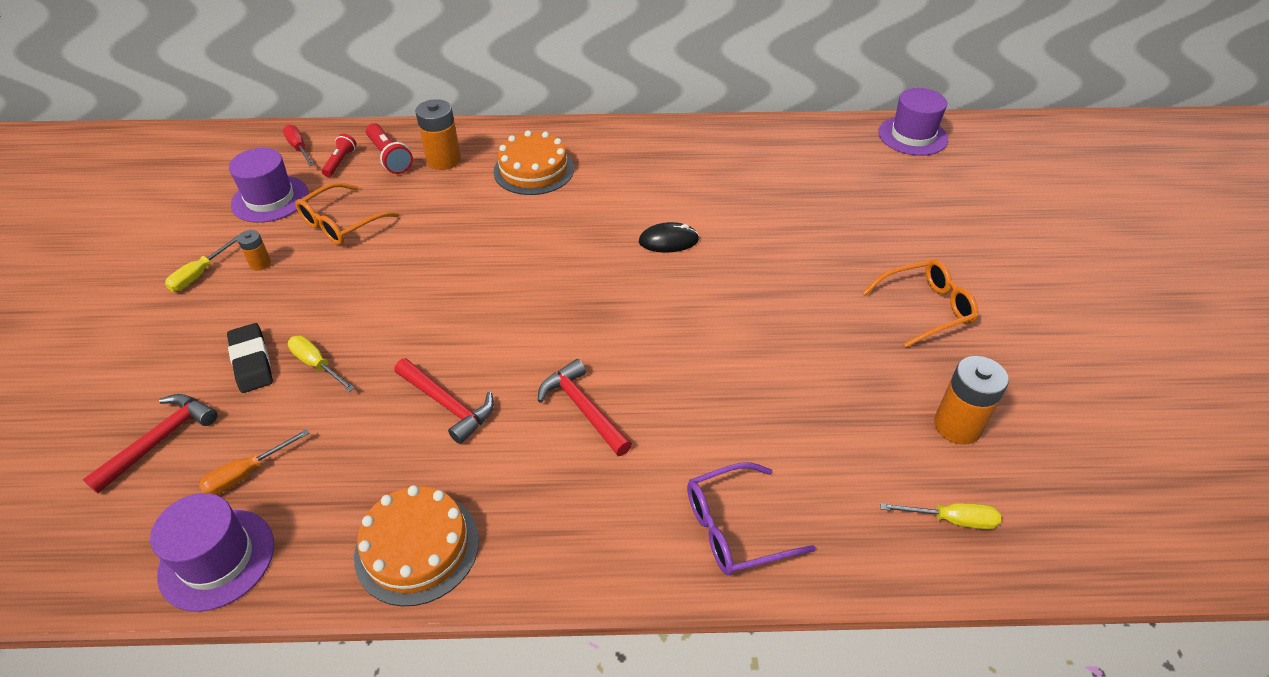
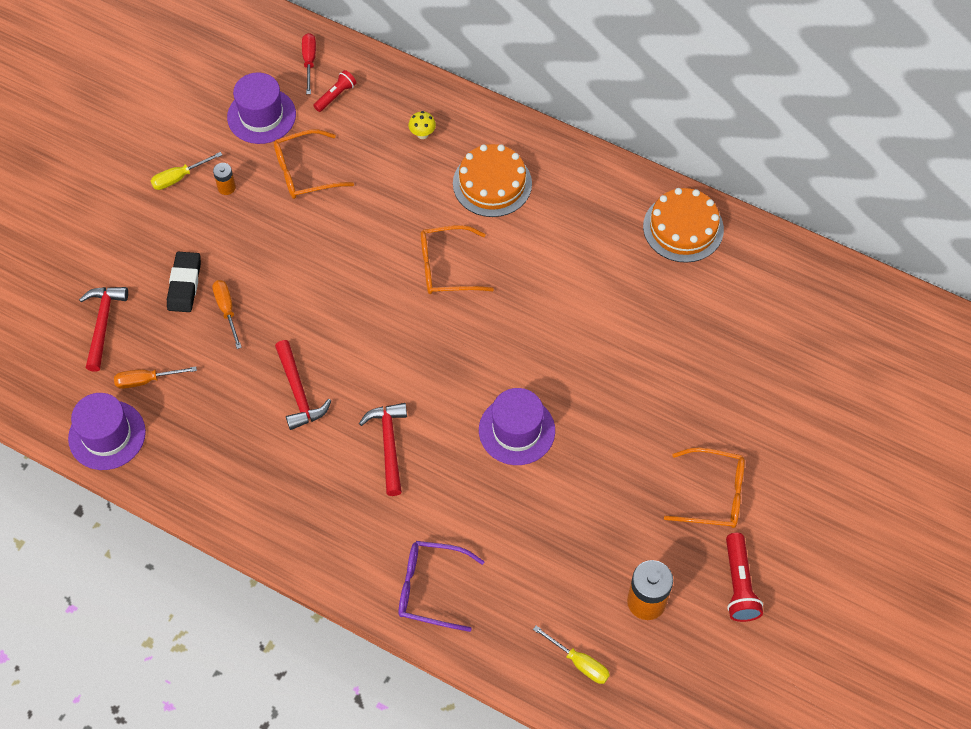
camera: 30 degrees right, 15 degrees up
red hammer [83,394,217,493] -> red hammer turned 60 degrees counterclockwise [79,287,128,372]
yellow screwdriver [288,336,355,392] -> orange screwdriver [212,280,242,349]
orange cake [354,485,479,606] -> orange cake moved to [643,188,724,263]
red flashlight [366,123,413,174] -> red flashlight moved to [726,533,763,622]
orange battery [415,99,461,170] -> yellow mushroom [409,111,436,139]
black mouse [639,222,699,252] -> none
purple hat [878,88,948,156] -> purple hat moved to [479,388,555,465]
none -> orange glasses [421,225,494,294]

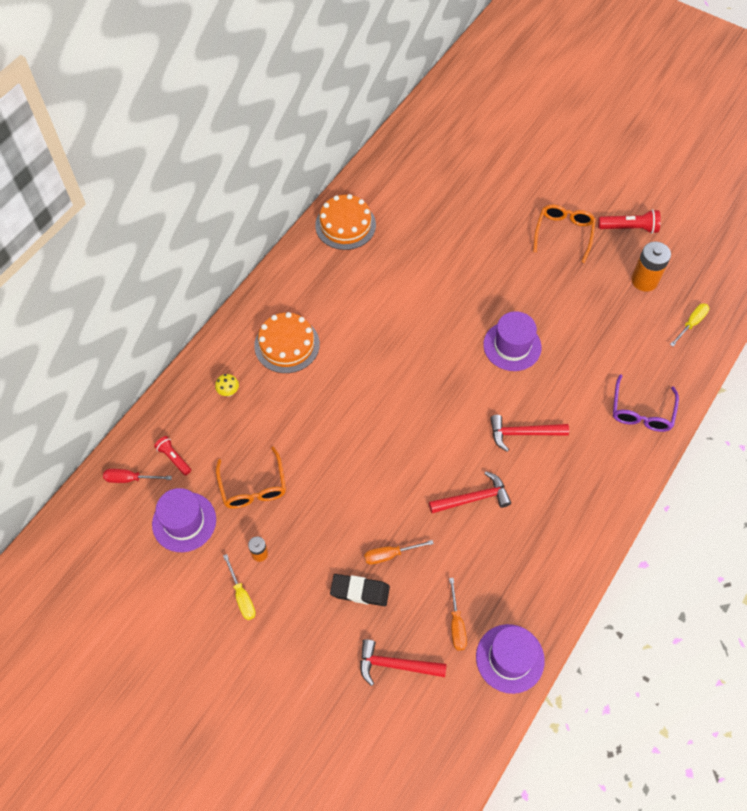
camera: 85 degrees left, 0 degrees up
orange glasses [421,225,494,294] -> none

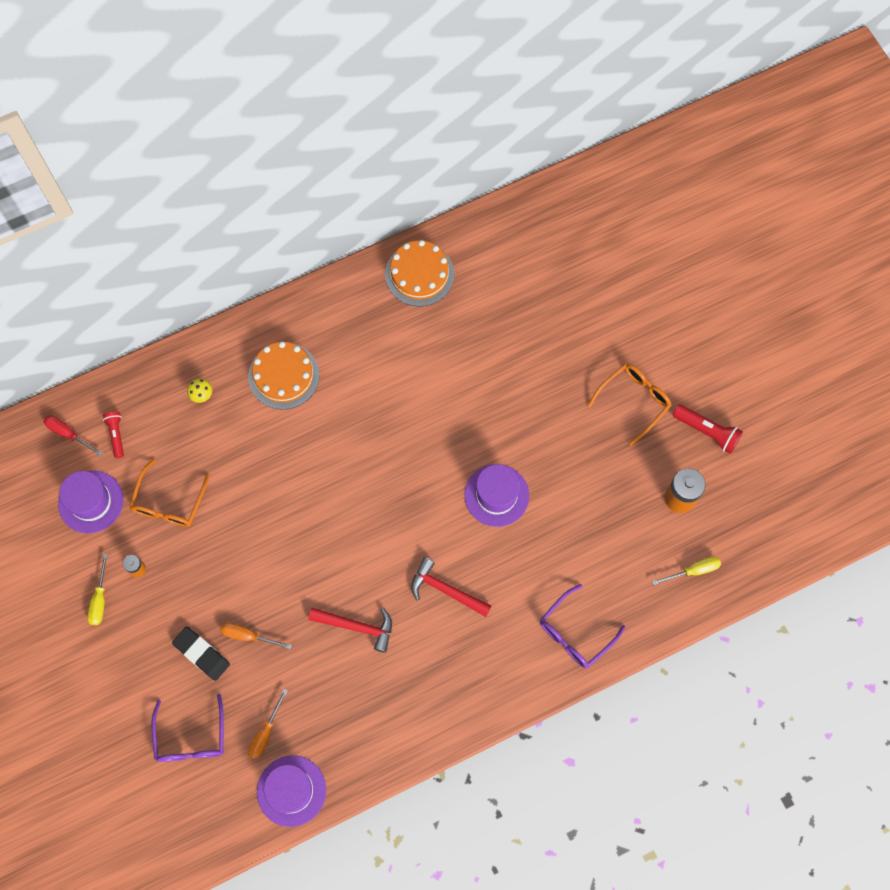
camera: 30 degrees right, 10 degrees up
red hammer [360,639,447,686] -> purple glasses [151,694,224,762]

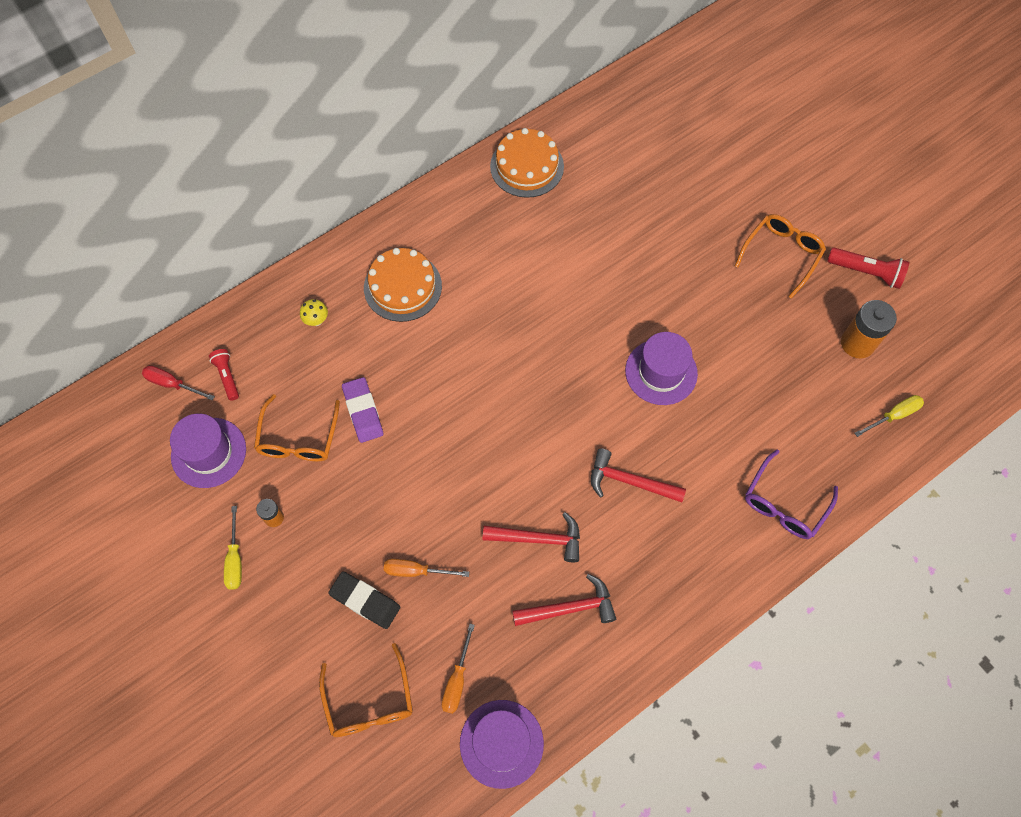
camera: 10 degrees left, 5 degrees down
purple glasses [151,694,224,762] -> orange glasses [319,643,413,737]
none -> purple eraser [342,377,383,443]
none -> red hammer [512,574,616,626]

